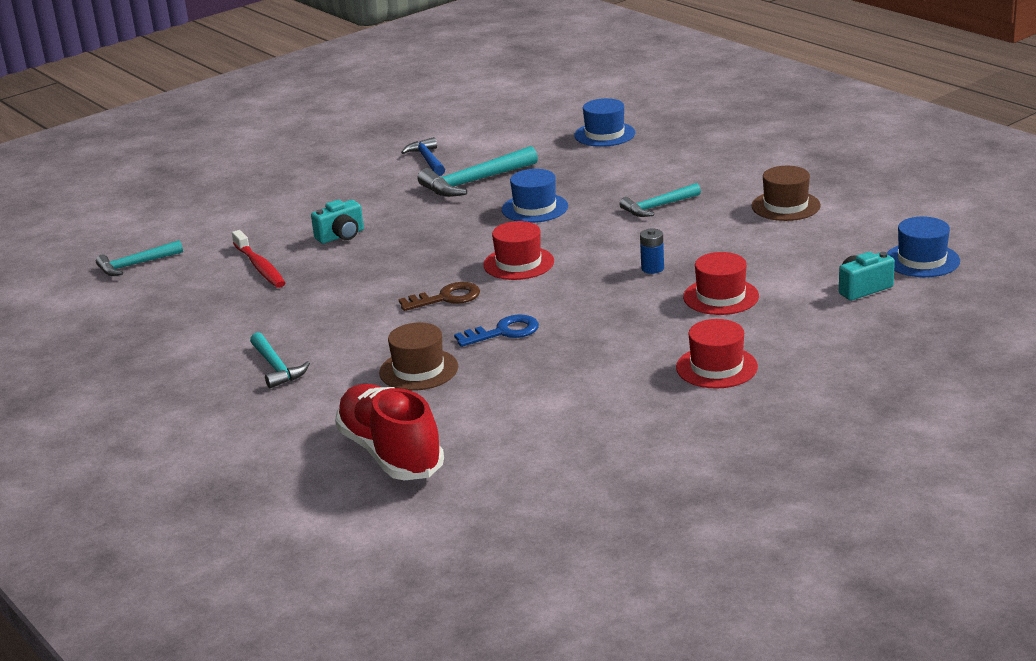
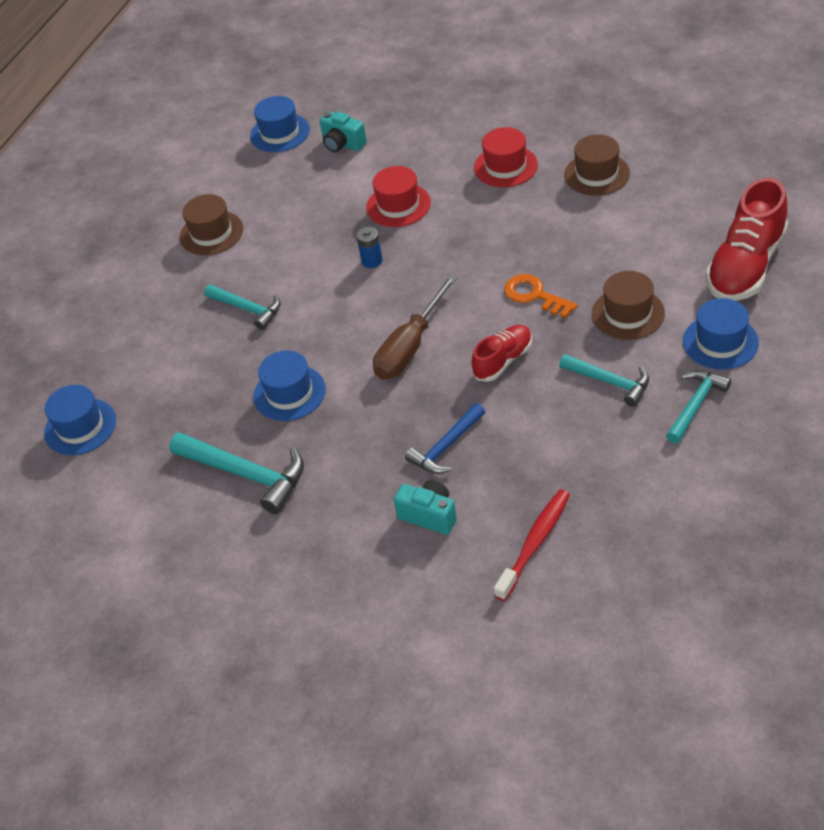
camera: 115 degrees left, 20 degrees up
turquoise hammer [96,240,183,276] -> turquoise hammer moved to [559,354,649,407]
brown key [399,282,480,311] -> red shoe [472,325,532,382]
blue hammer [401,137,445,176] -> blue hammer moved to [405,403,485,474]
blue key [454,314,539,347] -> orange key [504,274,577,318]
red hat [483,221,554,280] -> brown screwdriver [373,274,458,380]
none -> brown hat [564,134,630,196]
none -> blue hat [683,298,759,370]

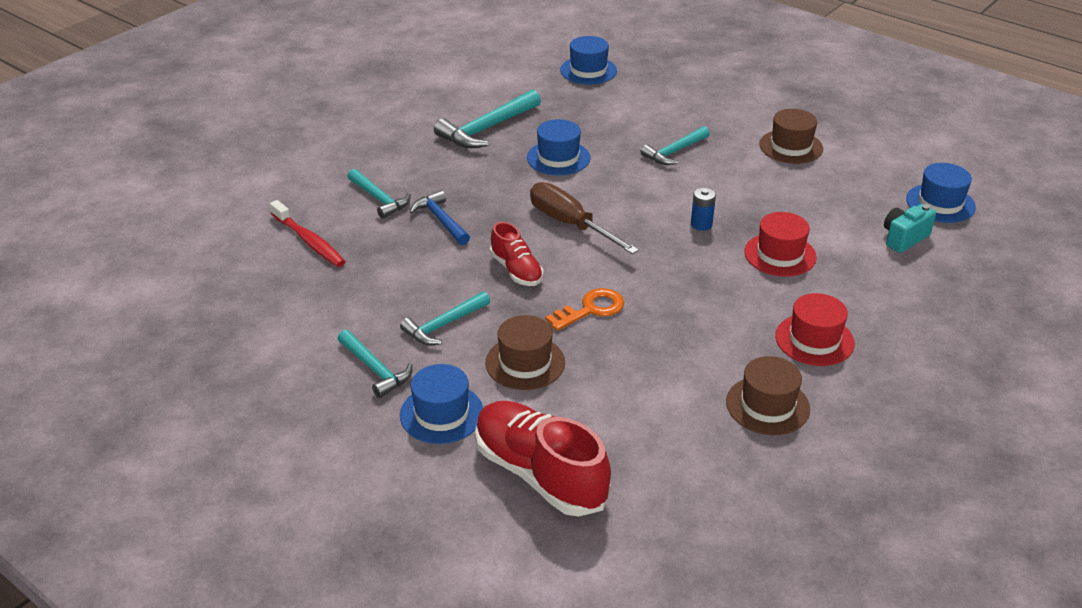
camera: 100 degrees right, 10 degrees down
turquoise camera [394,480,457,535] -> turquoise hammer [347,169,410,219]

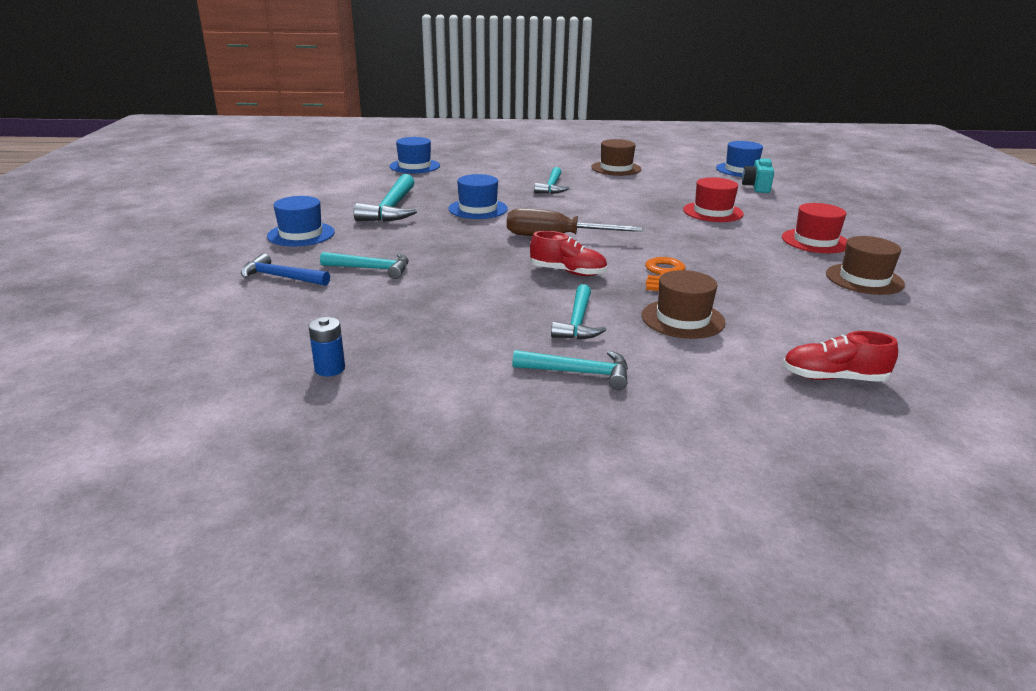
camera: 40 degrees left, 10 degrees down
red toothbrush [270,200,346,267] -> none
blue hat [400,364,483,444] -> blue hat moved to [267,196,335,246]
blue hammer [410,190,470,245] -> blue hammer moved to [241,253,330,286]
red shoe [475,401,611,517] -> red shoe [782,331,898,382], size x0.57
blue battery [691,187,716,231] -> blue battery moved to [308,317,345,376]

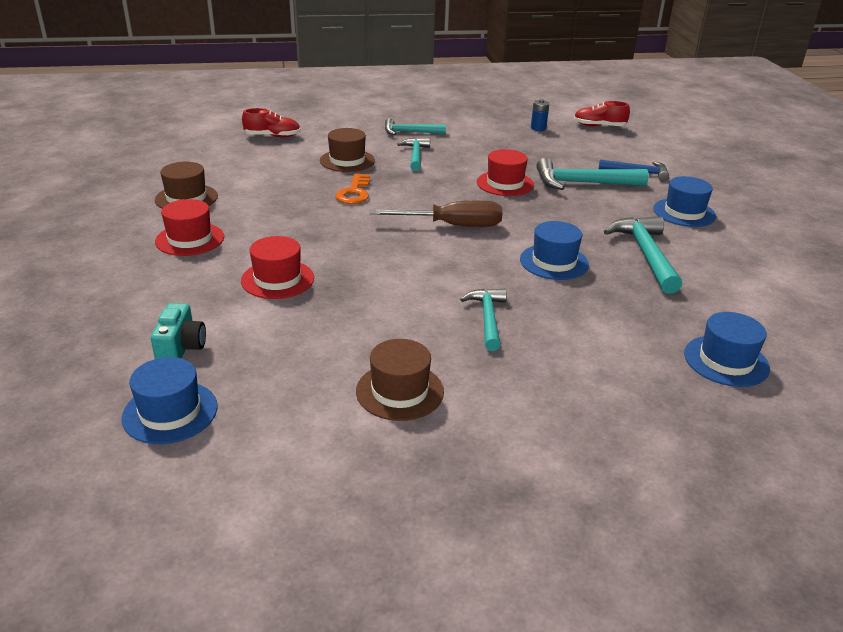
camera: 170 degrees right, 5 degrees up
turquoise hammer [320,252,409,279] -> turquoise hammer [536,158,649,190], size x1.55
red shoe [530,231,607,276] -> red shoe moved to [574,101,630,126]
none -> red hat [477,149,534,196]

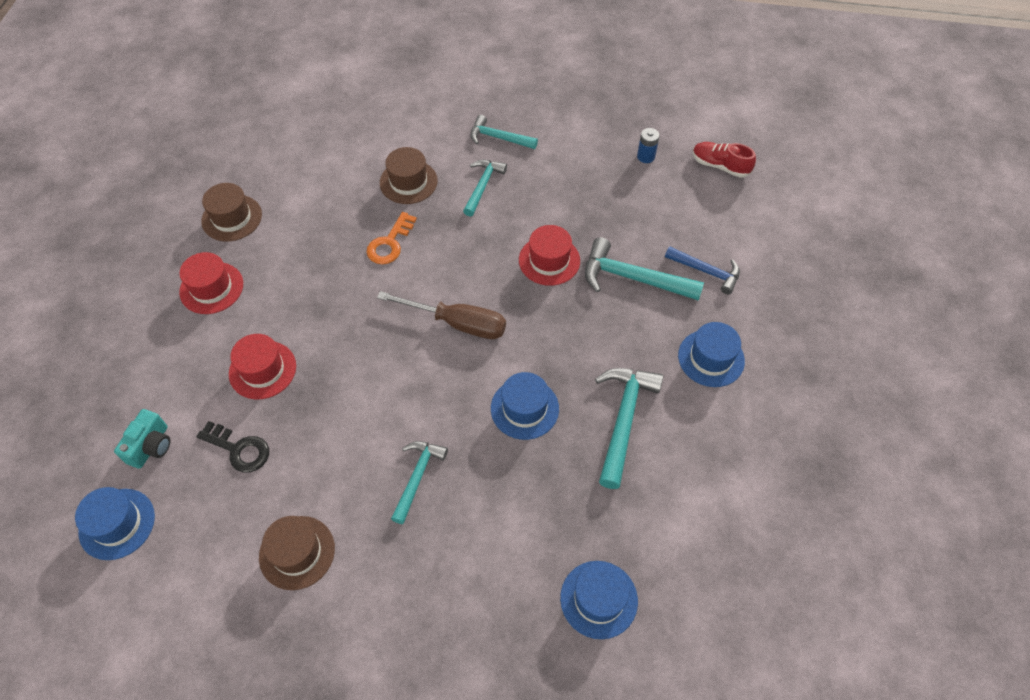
camera: 20 degrees right, 25 degrees up
red shoe [242,108,301,137] -> none
none -> black key [196,421,269,473]

